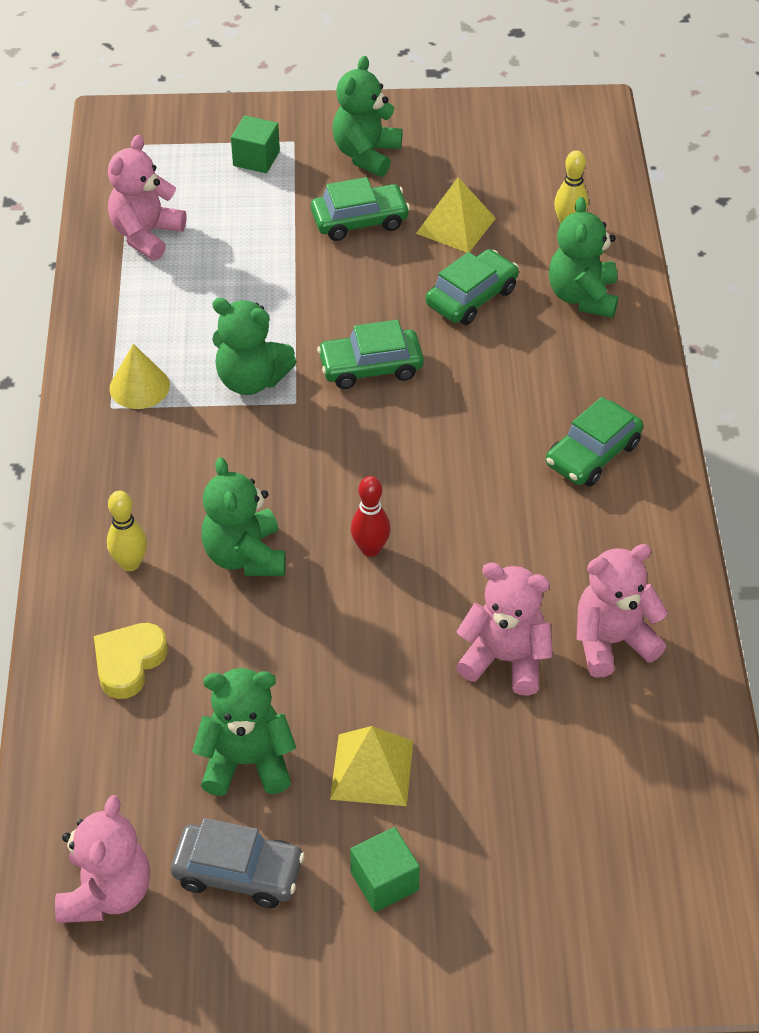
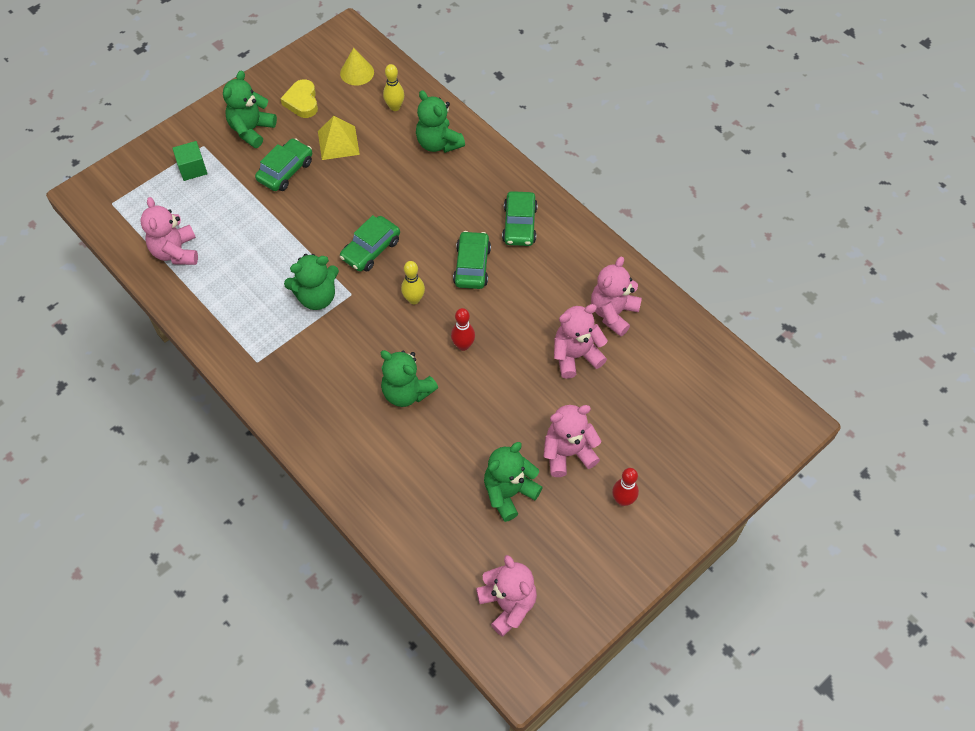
camera: 40 degrees left, 10 degrees up
yellow heart [94,623,168,699] -> yellow heart moved to [280,79,318,118]
yellow bowling pin [107,491,147,571] -> yellow bowling pin moved to [401,261,425,304]
yellow cone [109,344,170,409] -> yellow cone moved to [340,48,374,86]
grey car [171,818,305,908] -> none
yellow pyramid [330,726,413,806] -> pink teddy bear [544,405,602,477]
green teddy bear [332,56,402,177] -> green teddy bear turned 45 degrees clockwise [223,70,277,148]
green cube [350,827,420,912] -> red bowling pin [612,468,639,506]
green car [426,249,519,325] -> green car moved to [453,231,491,289]

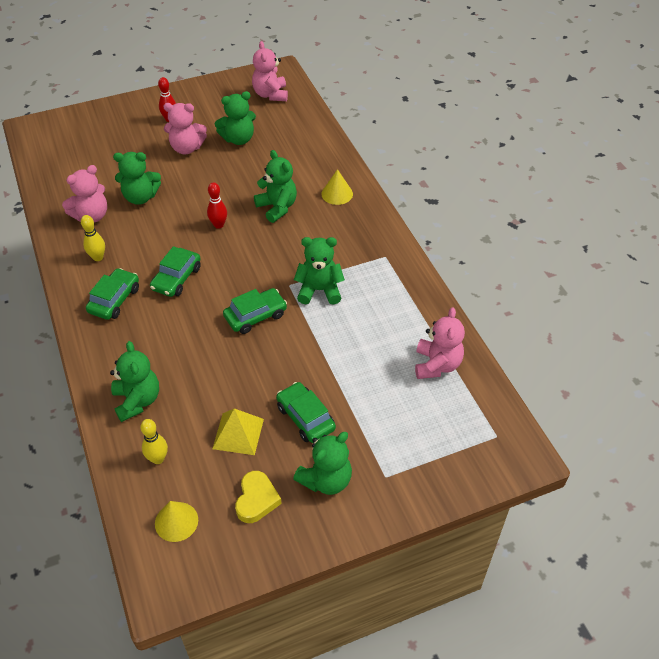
camera: 160 degrees left, 10 degrees down
green cube [172,141,207,181] -> none
green car [255,138,312,191] -> green car turned 90 degrees clockwise [276,382,336,443]
yellow bowling pin [401,261,425,304] -> yellow bowling pin moved to [81,215,105,261]
pink teddy bear [554,304,608,379] -> green teddy bear [113,152,161,205]
none -> yellow cone [321,169,353,205]

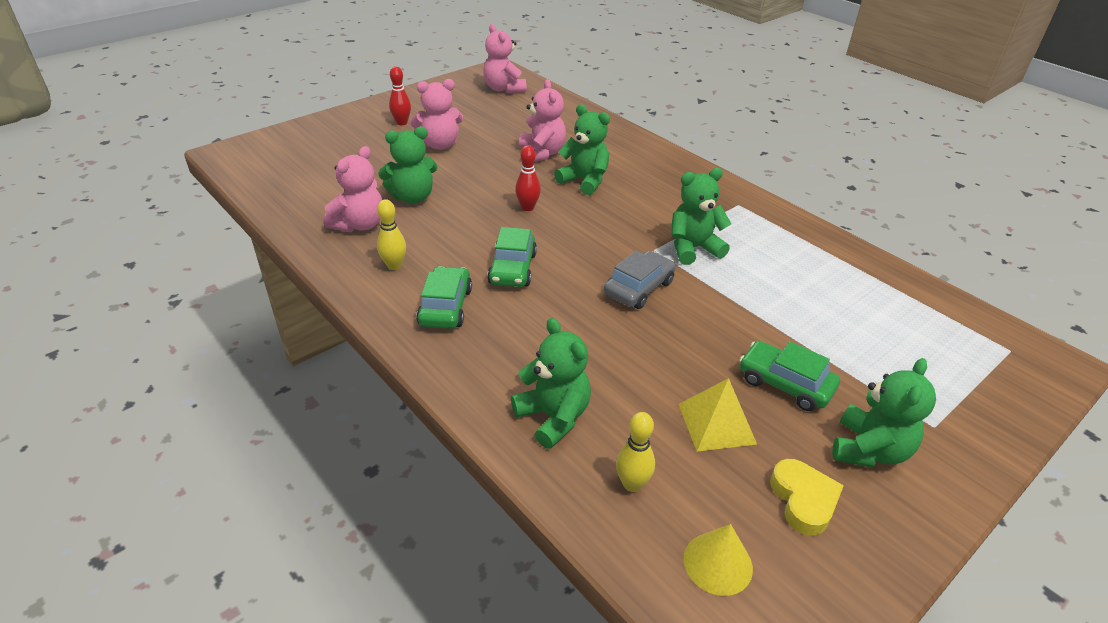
camera: 20 degrees left, 10 degrees down
green teddy bear [215,91,256,145] -> none
green car [223,288,287,334] -> grey car [604,251,676,309]
yellow cone [321,169,353,205] -> none
pink teddy bear [415,307,465,379] -> pink teddy bear moved to [519,80,566,162]

